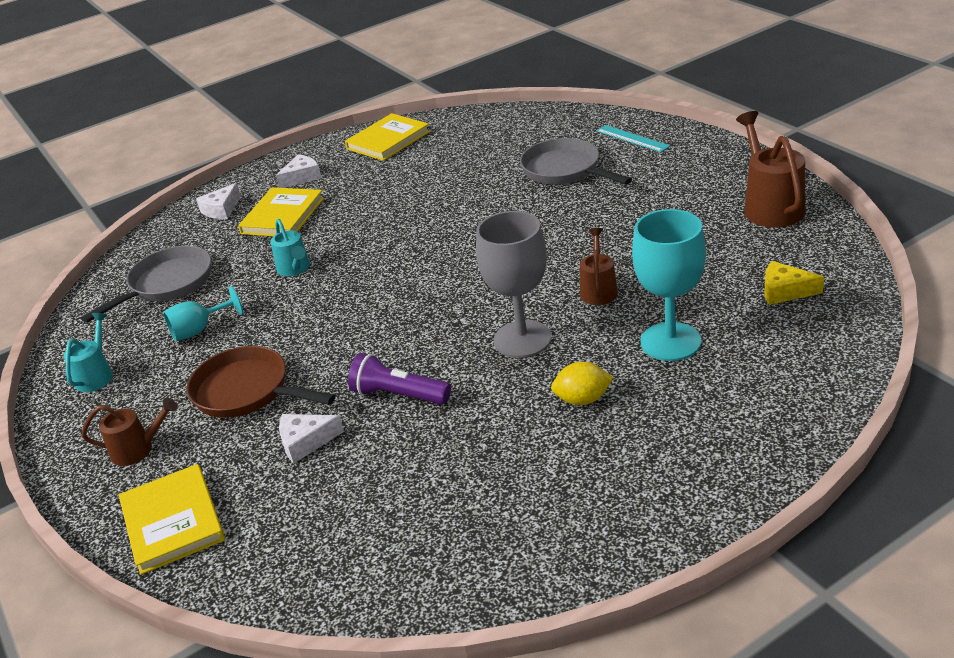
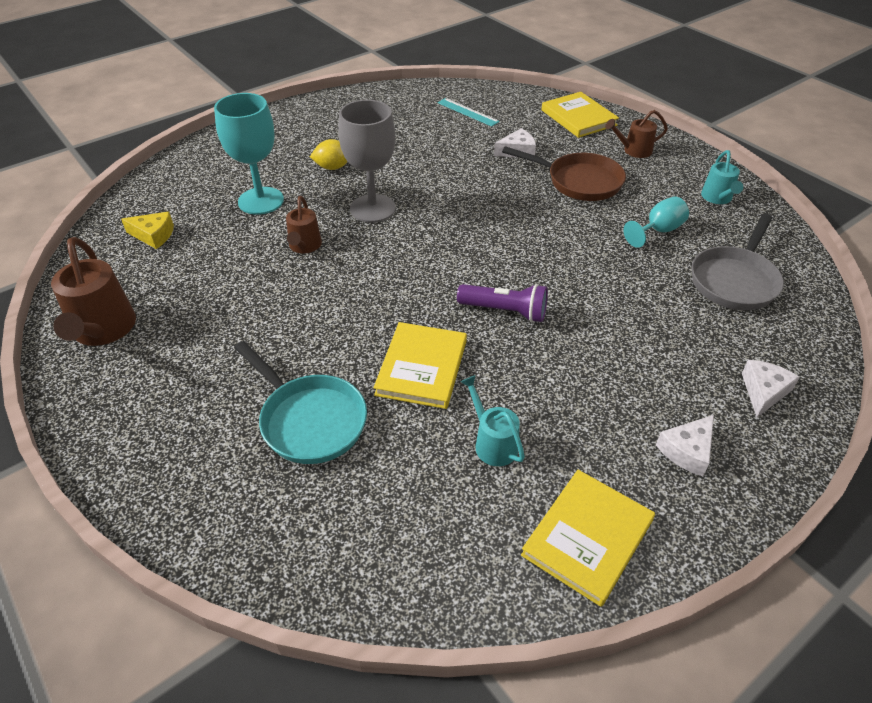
camera: 170 degrees right, 10 degrees up
yellow book [238,187,324,236] -> yellow book moved to [373,322,467,409]
turquoise watering can [270,219,310,276] -> turquoise watering can moved to [461,375,525,466]
purple flashlight [348,353,451,404] -> purple flashlight moved to [457,284,548,322]
grey pan [520,138,632,185] -> turquoise pan [234,341,367,464]
turquoise ruler [596,125,670,152] -> turquoise ruler moved to [437,98,500,127]

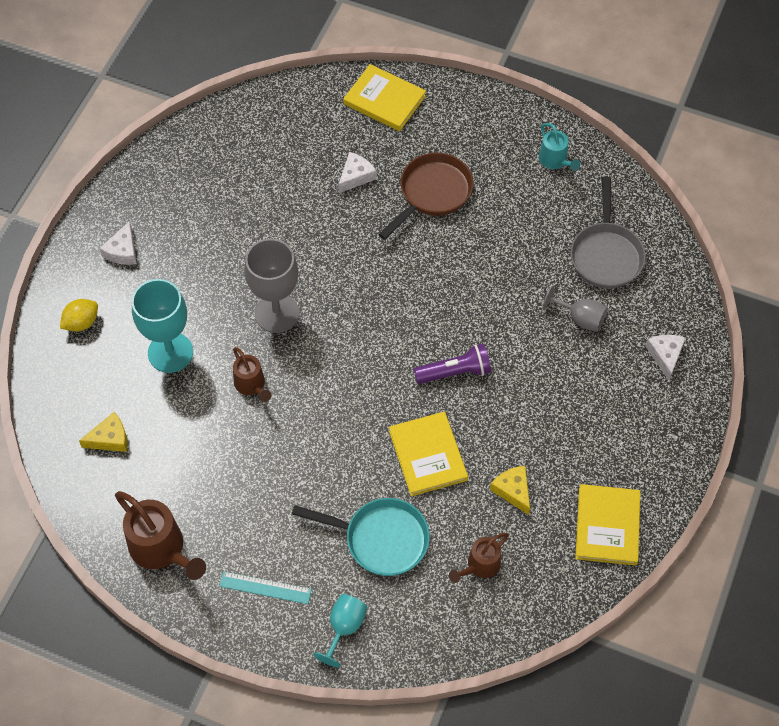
camera: 30 degrees left, 15 degrees up
yellow lemon [310,139,348,170] -> yellow lemon moved to [60,299,98,332]
turquoise ruler [437,98,500,127] -> turquoise ruler moved to [219,571,312,604]
turquoise watering can [461,375,525,466] -> yellow cheese [490,466,530,515]
brown pan [502,146,626,201] -> brown pan turned 45 degrees counterclockwise [378,153,473,240]
brown watering can [605,110,668,158] -> brown watering can moved to [449,533,509,583]
turquoise goblet [623,196,689,248] -> turquoise goblet moved to [313,594,367,668]
white cheese [656,415,714,476] -> white cheese moved to [100,221,137,265]
none -> grey goblet [542,285,608,332]

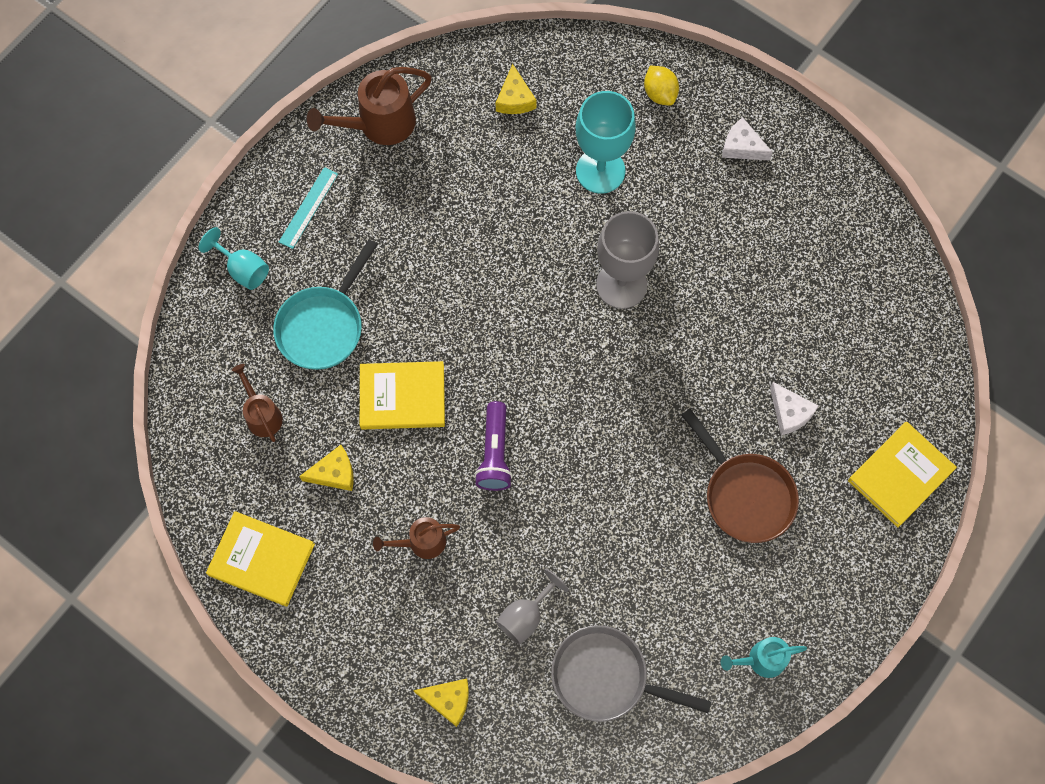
camera: 105 degrees right, 10 degrees up
brown watering can [233,347,271,402] -> brown watering can moved to [373,517,460,559]
white cheese [645,335,685,380] -> yellow cheese [413,678,469,727]

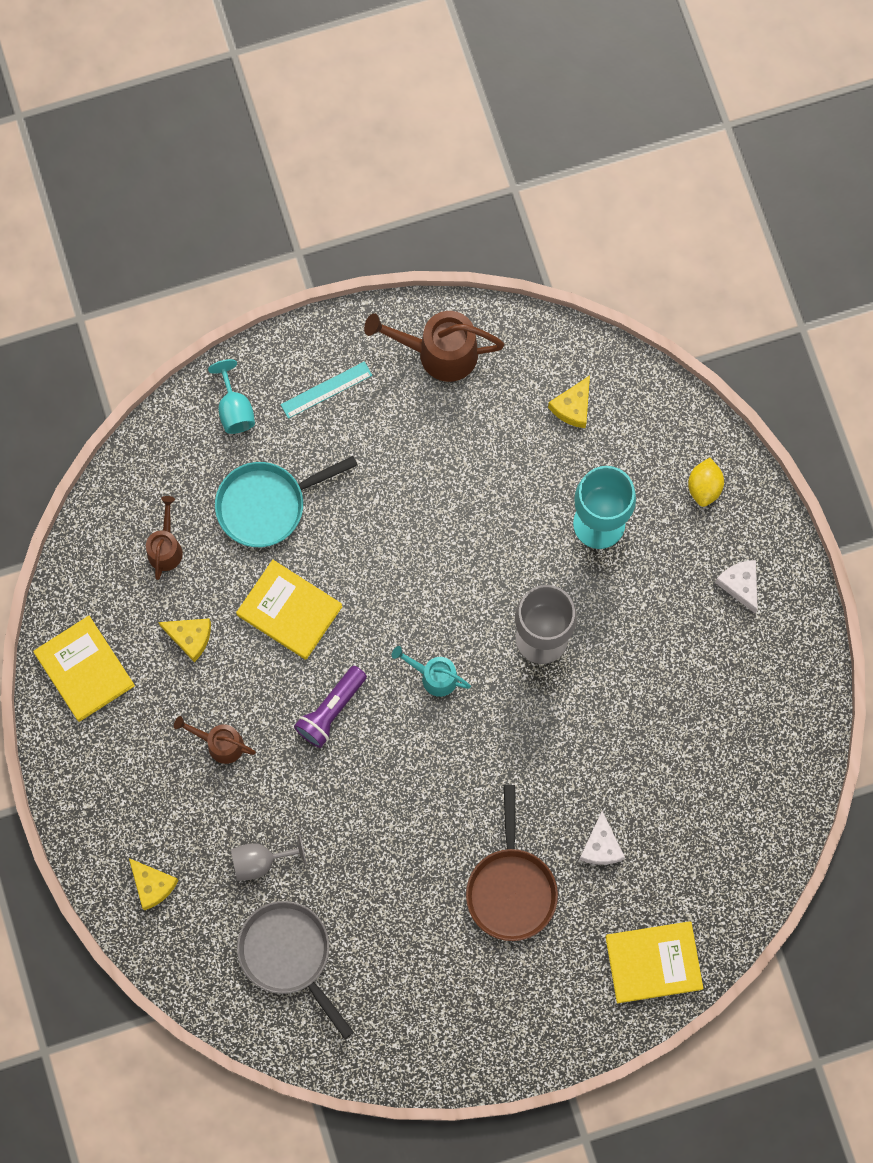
camera: 35 degrees right, 5 degrees up
turquoise watering can [721,637,807,678] -> turquoise watering can moved to [392,646,471,697]

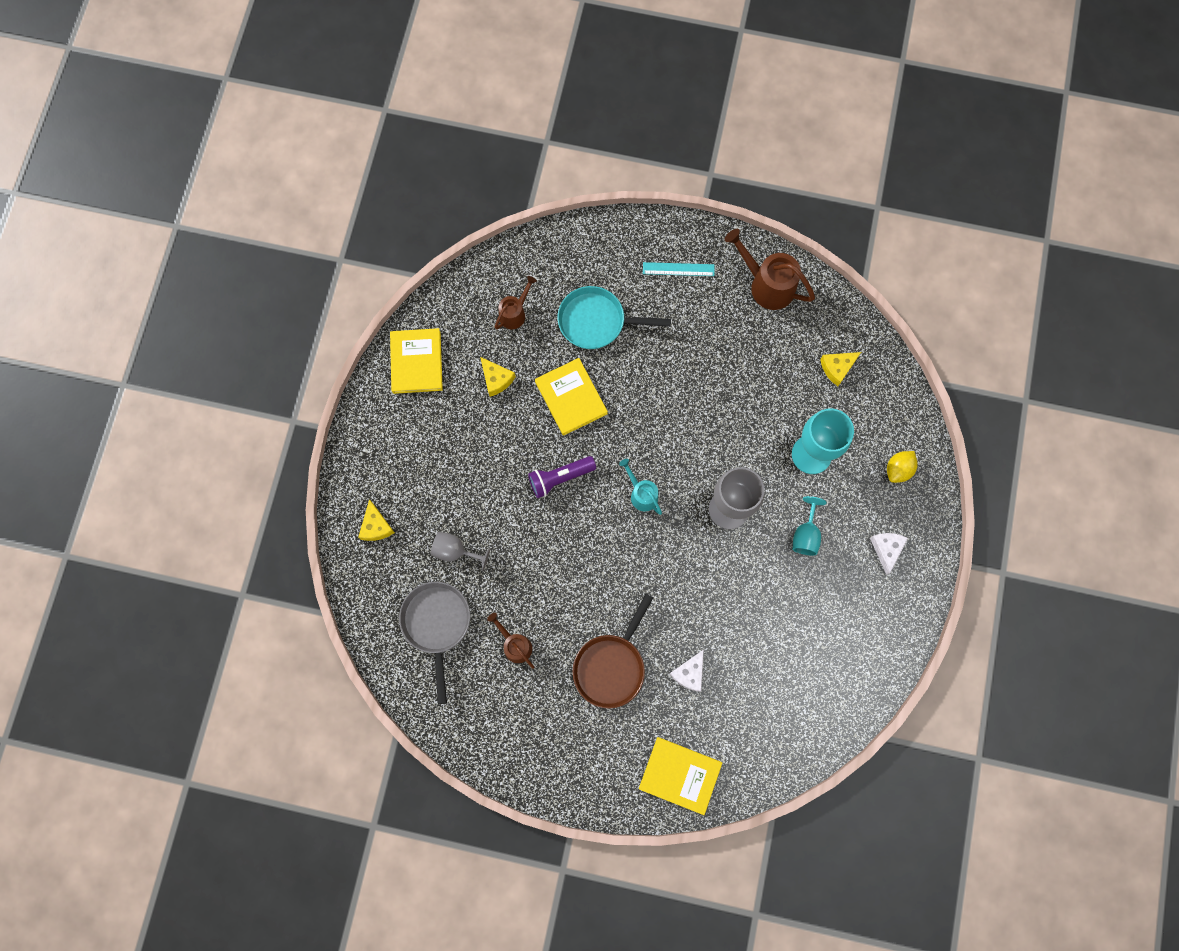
camera: 30 degrees right, 0 degrees up
brown watering can [174,716,256,764] -> brown watering can moved to [487,613,534,669]
turquoise goblet [208,359,255,434] -> turquoise goblet moved to [793,496,827,556]

